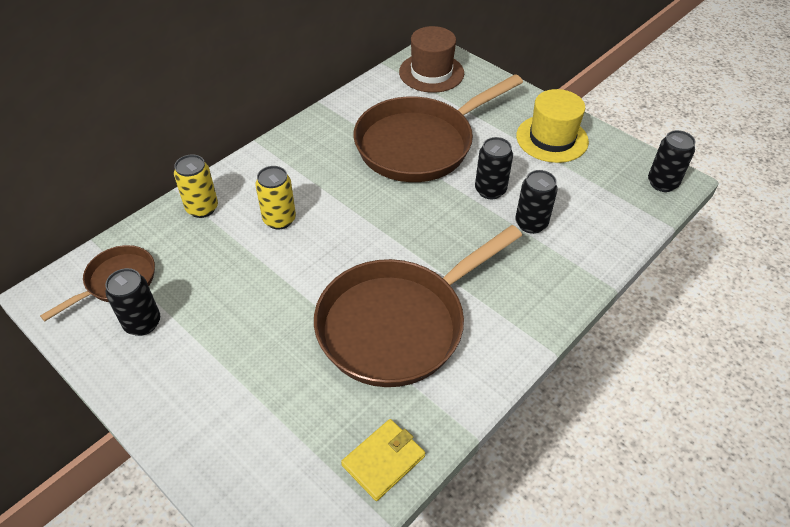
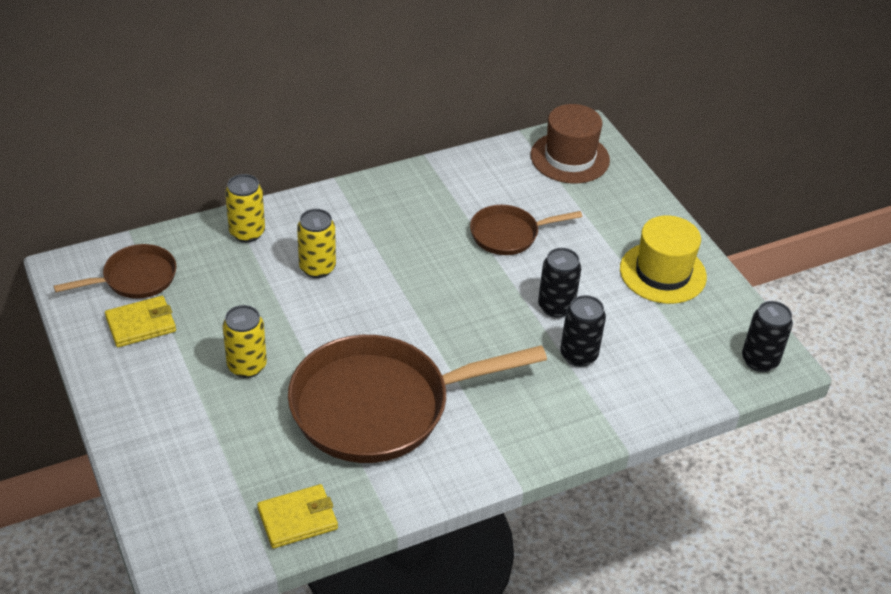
camera: 20 degrees right, 5 degrees down
black can [105,268,160,336] -> yellow wallet [105,296,176,347]
brown pan [353,74,523,182] -> brown pan [470,205,582,255], size x0.50
none -> yellow can [223,305,267,378]

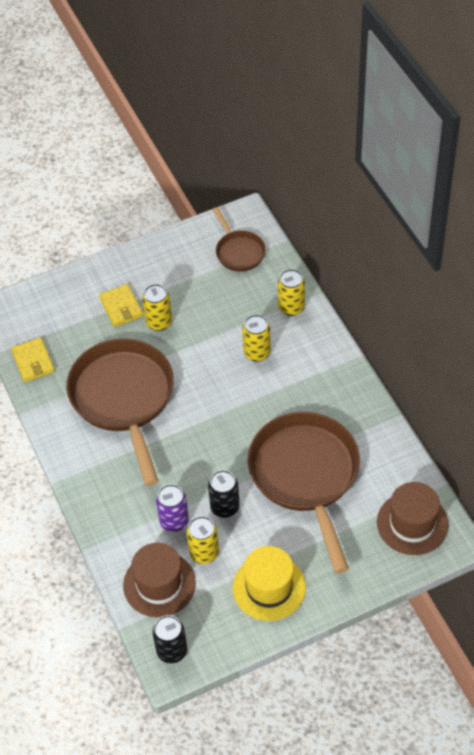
camera: 95 degrees right, 10 degrees up
yellow wallet [105,296,176,347] -> yellow wallet moved to [99,284,143,327]
brown pan [470,205,582,255] -> brown pan [248,412,360,573], size x2.01
black can [560,295,606,367] -> purple can [156,484,189,532]
none -> brown hat [123,543,196,617]
none -> yellow can [187,516,219,564]

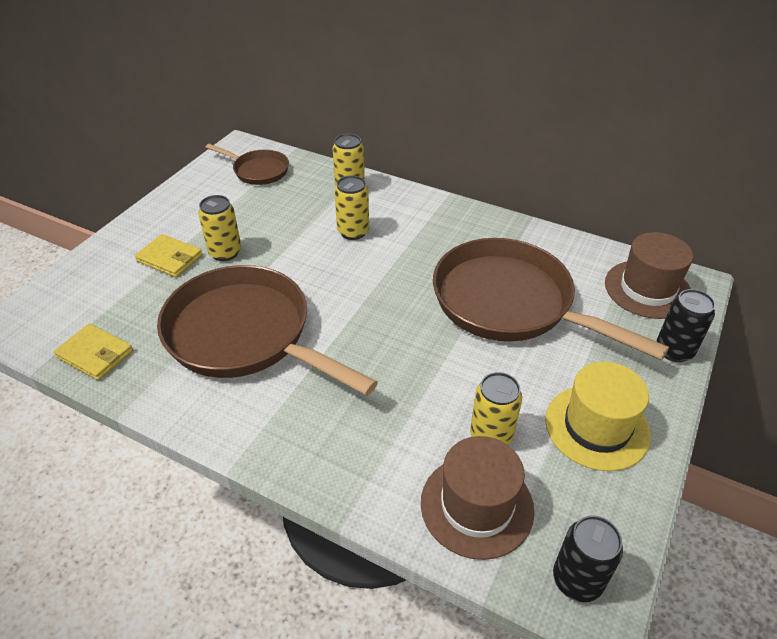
camera: 40 degrees left, 10 degrees down
purple can [156,484,189,532] -> none
black can [208,470,240,518] -> black can moved to [656,289,715,362]

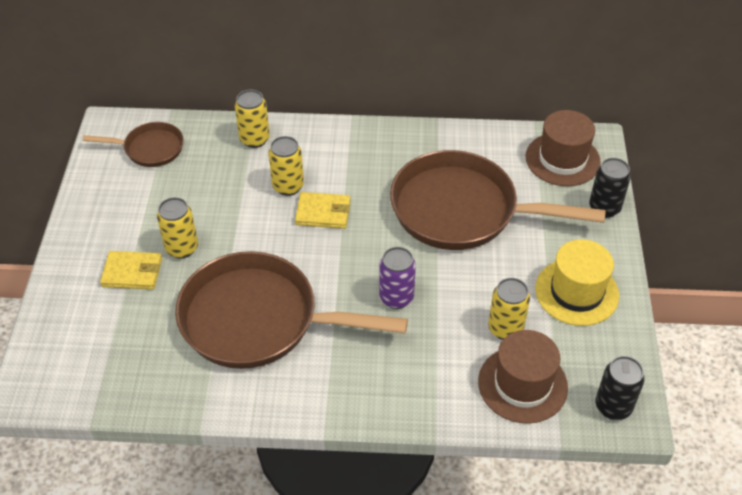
camera: 25 degrees left, 5 degrees up
yellow wallet [54,323,133,380] -> yellow wallet moved to [295,192,350,229]
none -> purple can [379,247,416,309]

